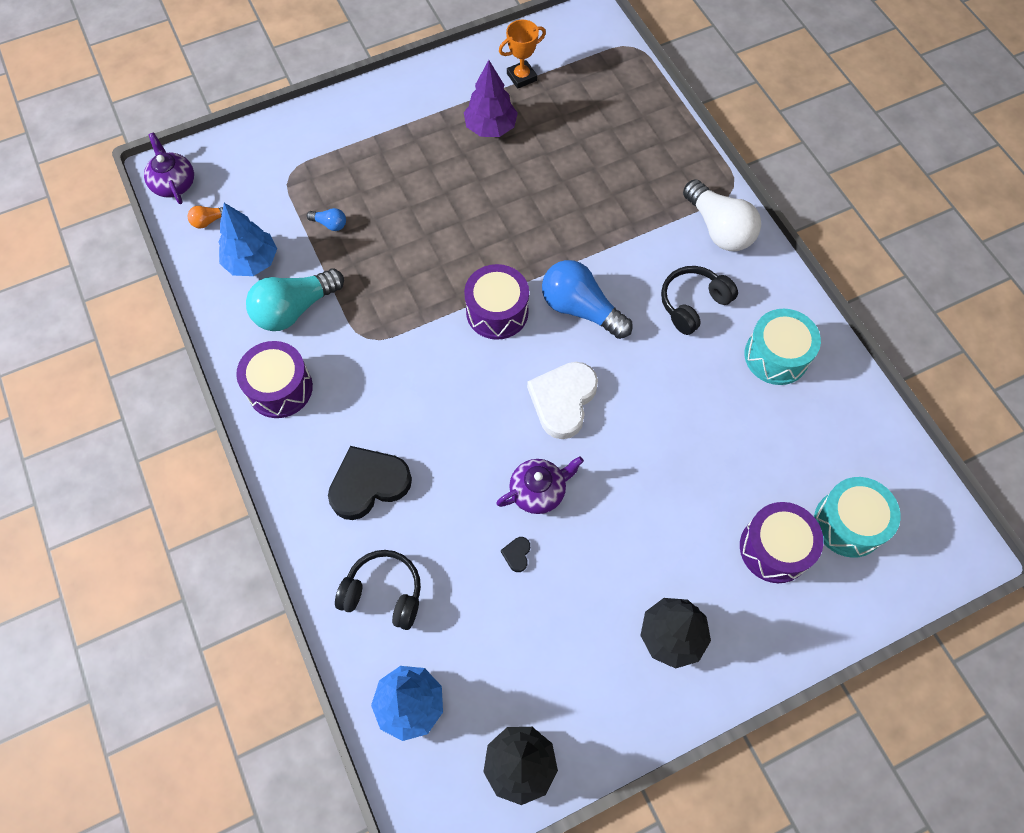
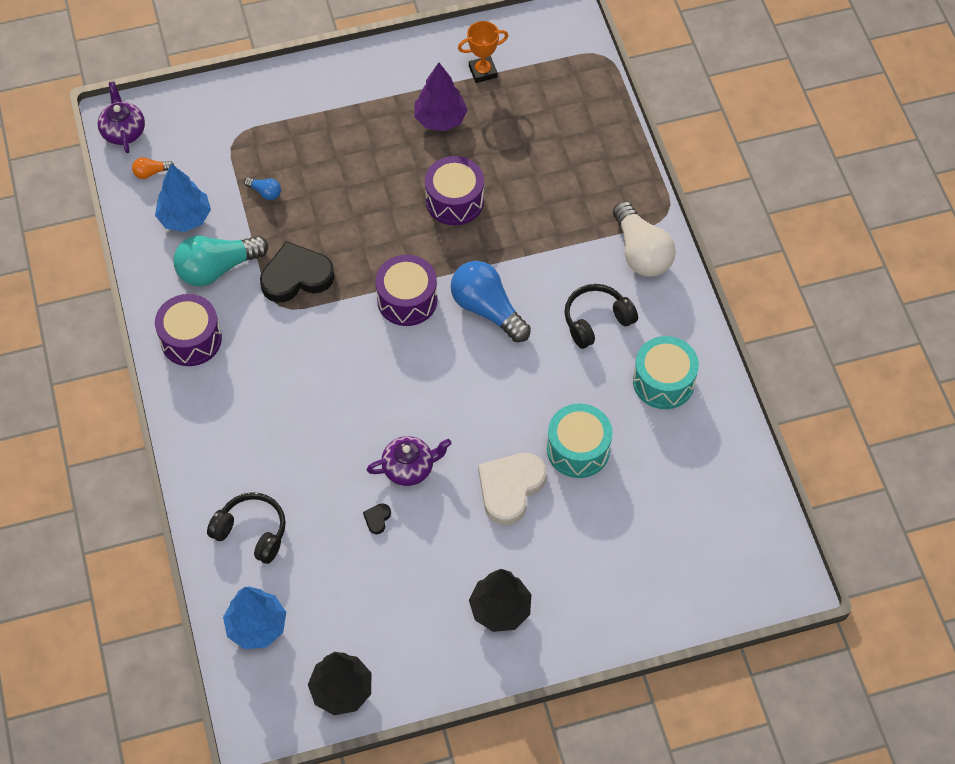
camera: 10 degrees right, 5 degrees down
black heart [328,446,412,520] -> black heart moved to [260,241,334,303]
white heart [527,362,598,439] -> white heart moved to [478,453,547,525]
purple drum [740,502,824,583] -> purple drum moved to [425,156,484,226]
turquoise drum [814,477,900,558] -> turquoise drum moved to [547,403,612,478]

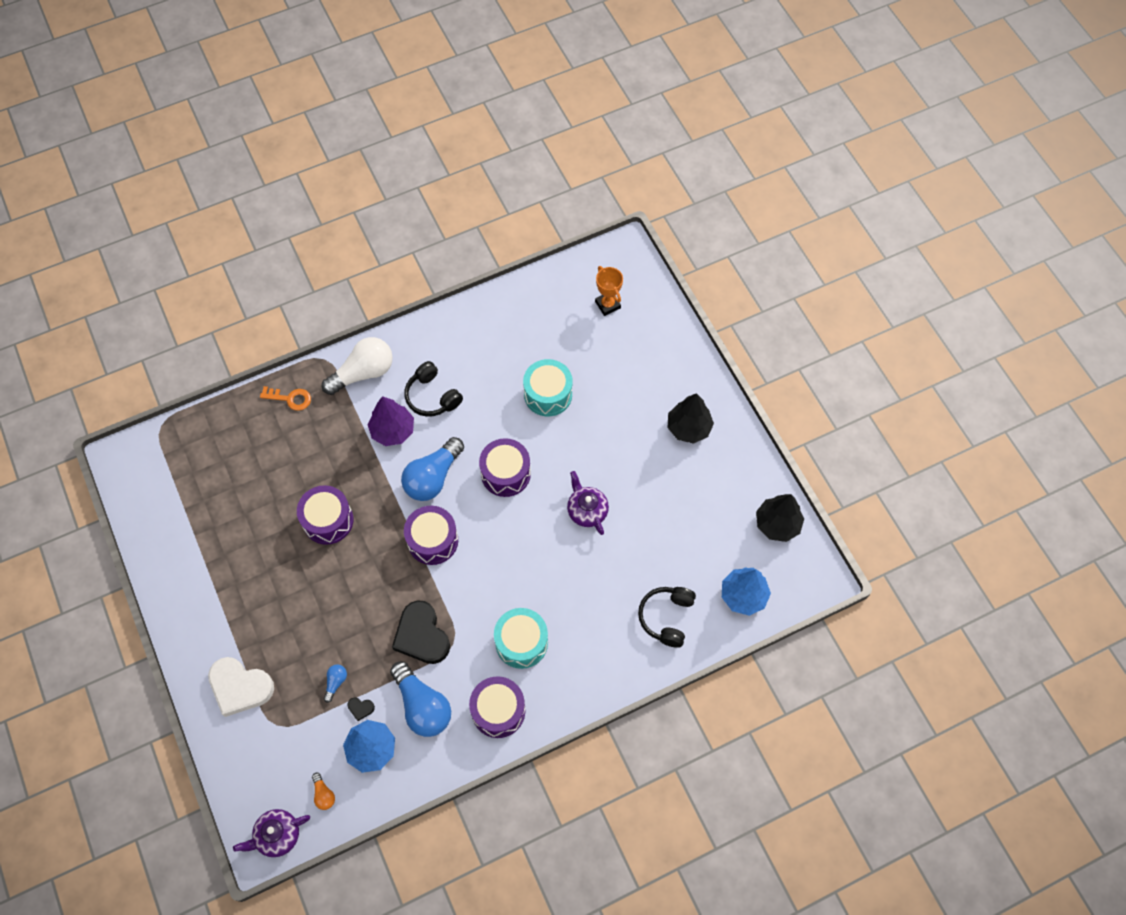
camera: 100 degrees left, 5 degrees up
turquoise light bulb [173,236,268,287] -> blue light bulb [390,661,451,737]
black heart [363,503,391,534] -> black heart moved to [347,698,375,721]
purple tree [414,63,468,131] -> purple tree moved to [368,396,414,446]
orange trophy [458,21,508,83] -> orange trophy moved to [595,266,623,316]
white heart [478,453,547,525] -> white heart moved to [208,657,274,717]
turquoise drum [633,336,699,409] -> turquoise drum moved to [494,608,548,669]
none -> orange key [260,386,311,411]
none -> purple drum [479,438,531,497]

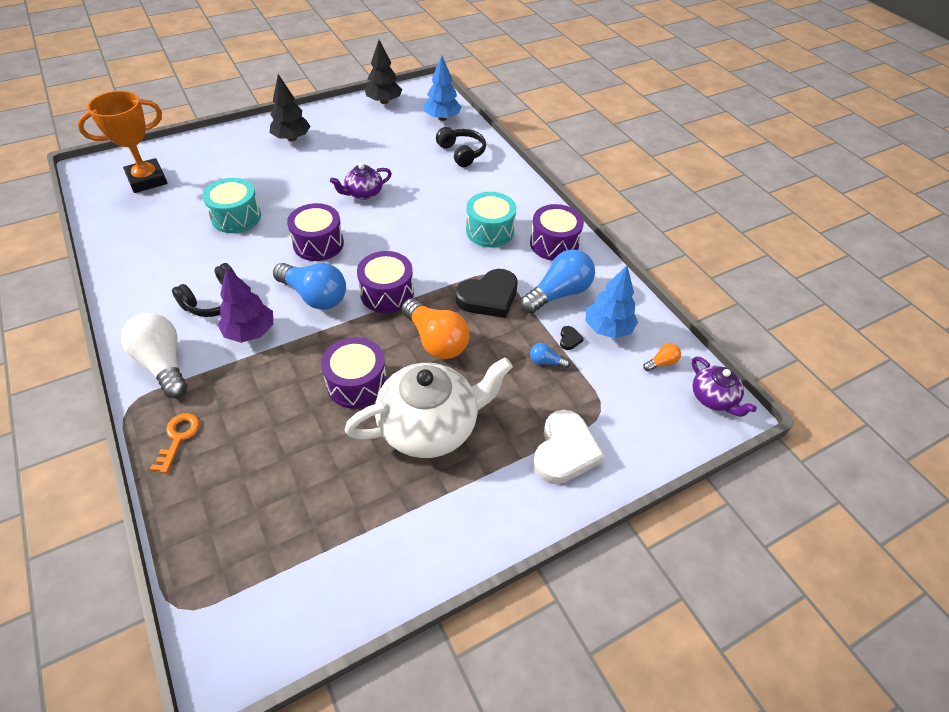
camera: 95 degrees left, 15 degrees down
orange trophy [595,266,623,316] -> orange trophy [77,91,167,193], size x1.70
black headphones [638,587,696,648] -> black headphones turned 135 degrees counterclockwise [436,127,486,167]
none -> white teapot [345,357,513,458]
none -> orange light bulb [401,298,470,359]

